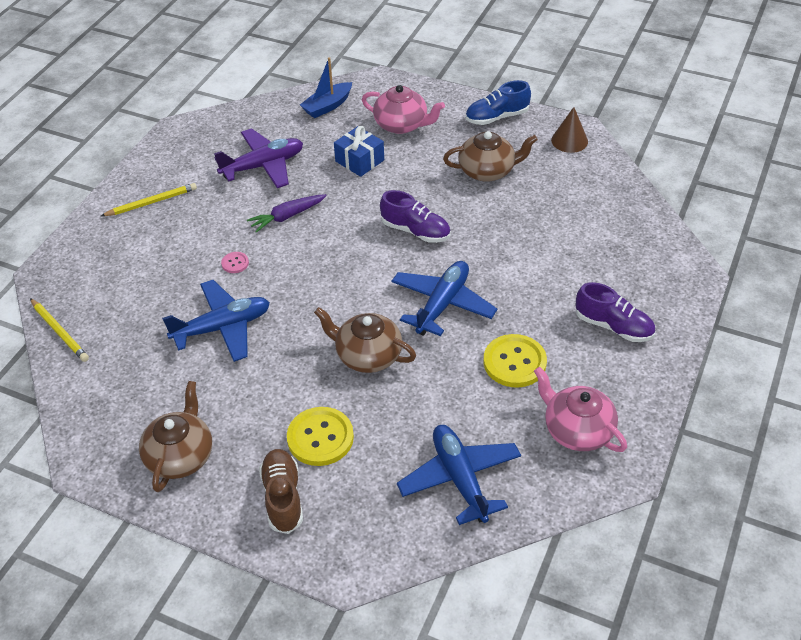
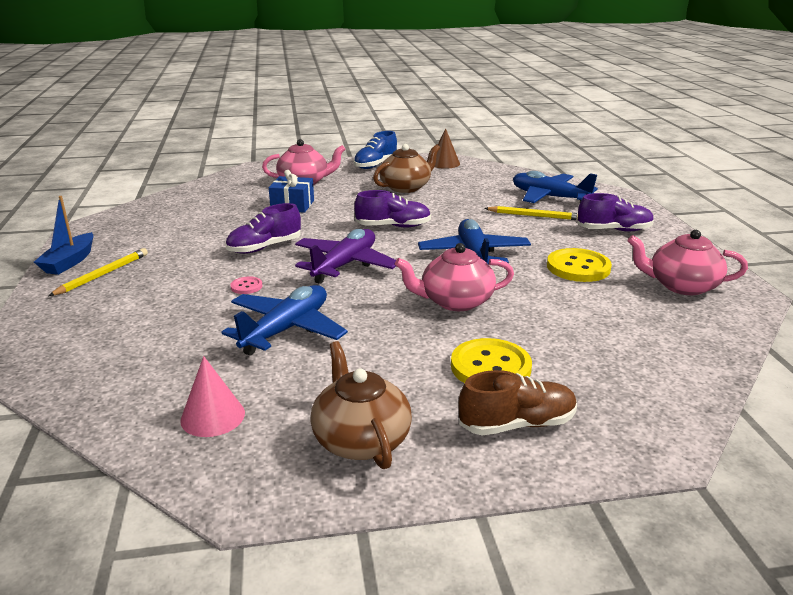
camera: 35 degrees left, 20 degrees down
yellow pencil [30,298,89,362] -> yellow pencil moved to [484,206,578,220]
purple plane [214,128,303,188] -> purple plane moved to [295,229,396,284]
purple carrot [247,194,327,233] -> purple shoe [226,203,301,254]
brown shoe [259,449,303,534] -> brown shoe turned 120 degrees clockwise [458,370,577,435]
blue boat [300,57,352,118] -> blue boat moved to [34,196,93,275]
brown teapot [314,307,416,373] -> pink teapot [395,243,514,311]
blue plane [397,425,521,525] -> blue plane moved to [513,171,598,203]
none -> pink cone [180,356,245,437]

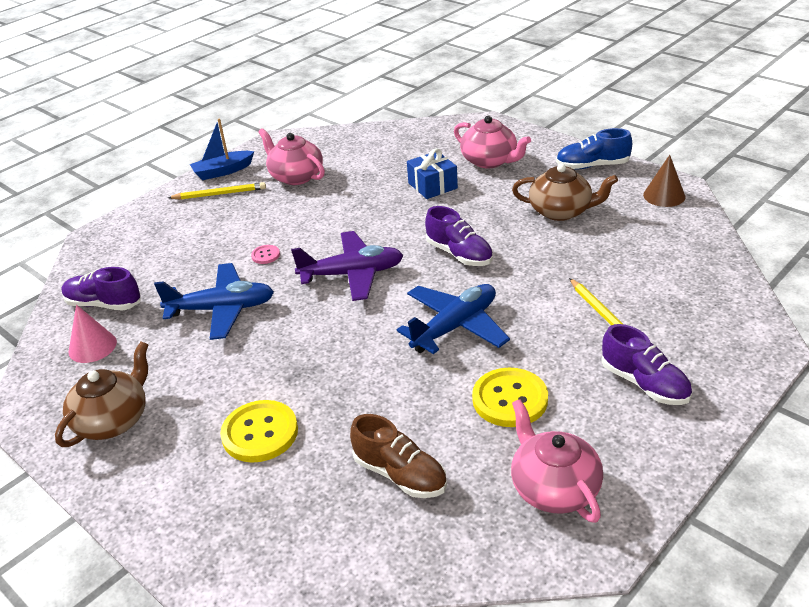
camera: 55 degrees right, 10 degrees up
purple shoe [226,203,301,254] -> purple shoe moved to [62,267,141,311]
pink teapot [395,243,514,311] -> pink teapot moved to [258,128,325,185]
brown shoe [458,370,577,435] -> brown shoe moved to [350,414,447,498]
blue plane [513,171,598,203] -> none

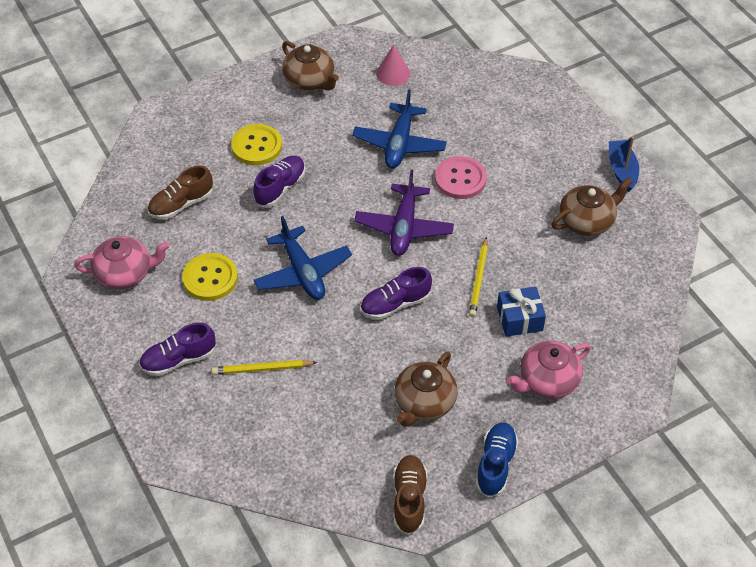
camera: 105 degrees right, 15 degrees up
purple shoe [62,267,141,311] -> purple shoe moved to [253,156,306,207]
yellow pencil [168,182,266,200] -> yellow pencil moved to [469,237,488,317]
pink button [251,245,280,264] -> pink button [435,156,487,199], size x2.10
pink teapot [258,128,325,185] -> brown teapot [551,177,633,236]
brown cone [643,155,685,207] -> brown shoe [393,455,428,535]

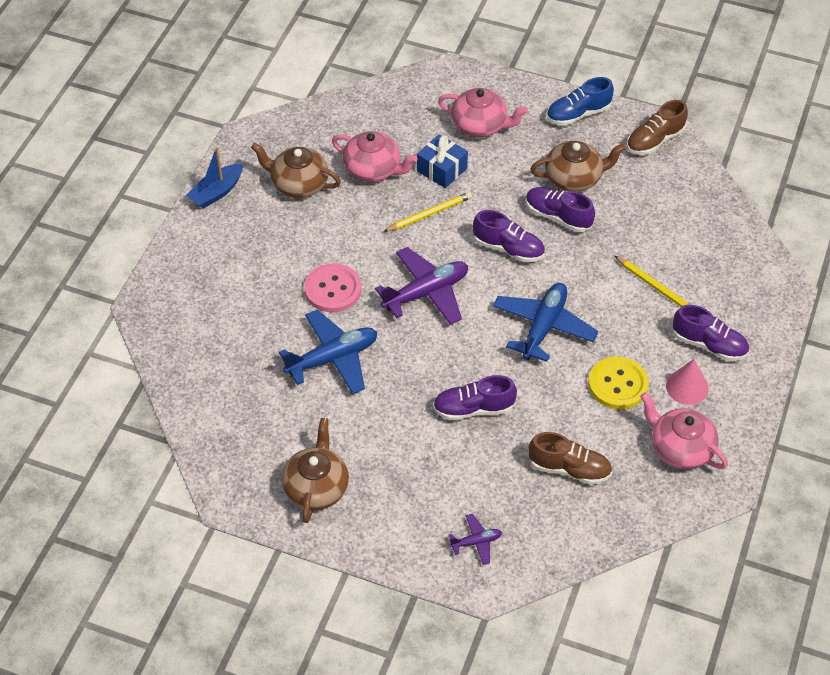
camera: 130 degrees left, 0 degrees up
yellow button [231,124,282,165] -> none
pink cone [376,45,410,86] -> pink cone moved to [666,359,709,405]
none -> pink teapot [332,131,418,182]
none -> purple plane [449,514,502,565]
none -> purple shoe [526,187,595,232]

